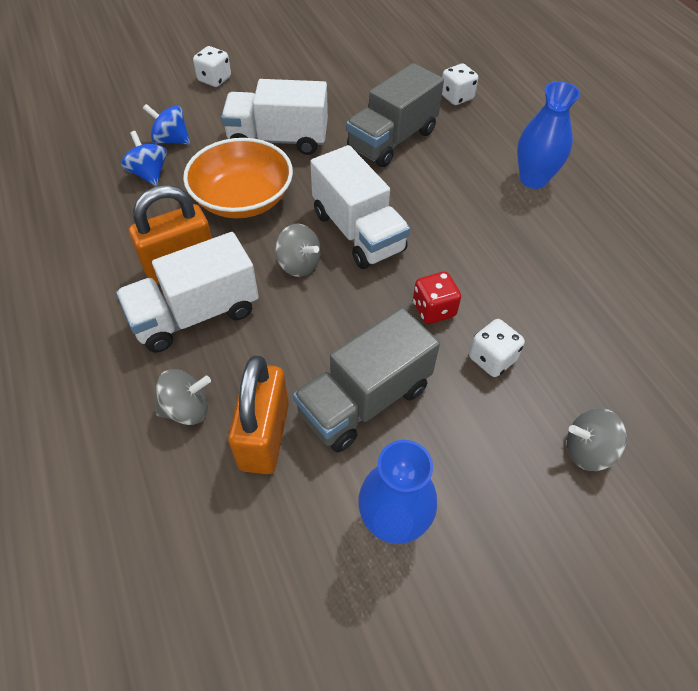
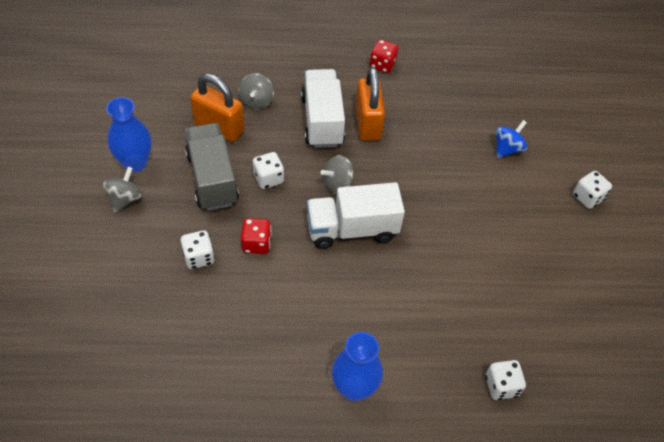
camera: 110 degrees right, 0 degrees up
blue spinning top [121,131,167,186] -> none
orange bowl [183,138,293,218] -> none
white truck [221,79,328,155] -> none
grey truck [346,63,444,167] -> none
grey spinning top [567,408,627,471] -> grey spinning top moved to [103,167,142,213]
none -> white dice [253,152,284,189]
none -> red dice [370,39,399,73]

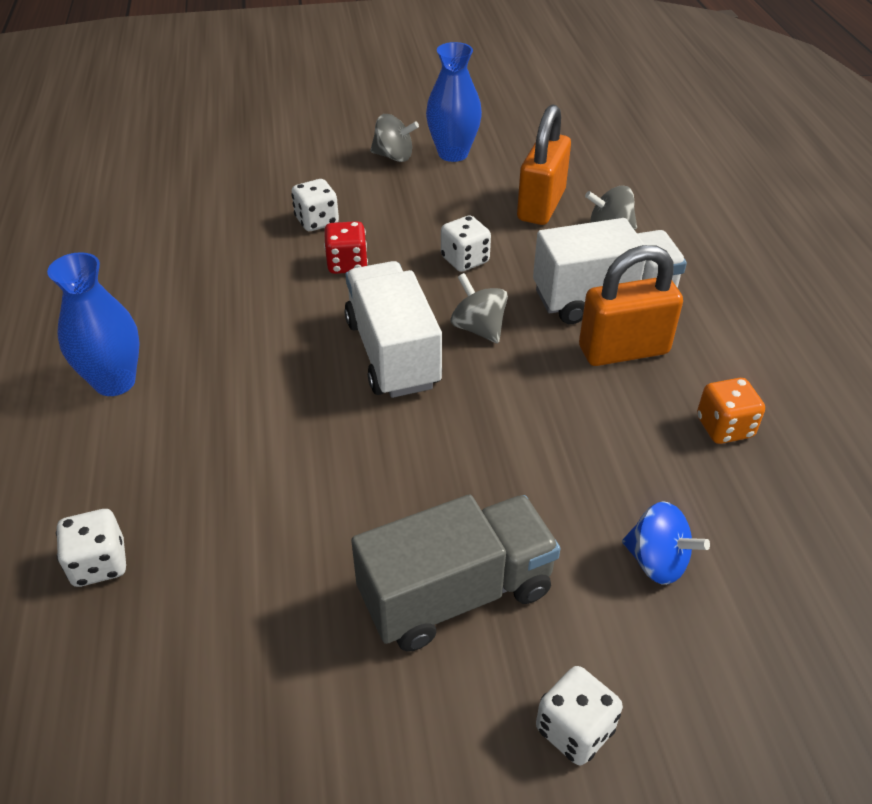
camera: 85 degrees right, 10 degrees down
grey truck [185,123,239,211] -> grey truck moved to [351,495,561,652]
red dice [370,39,399,73] -> none
none -> orange dice [697,378,765,444]

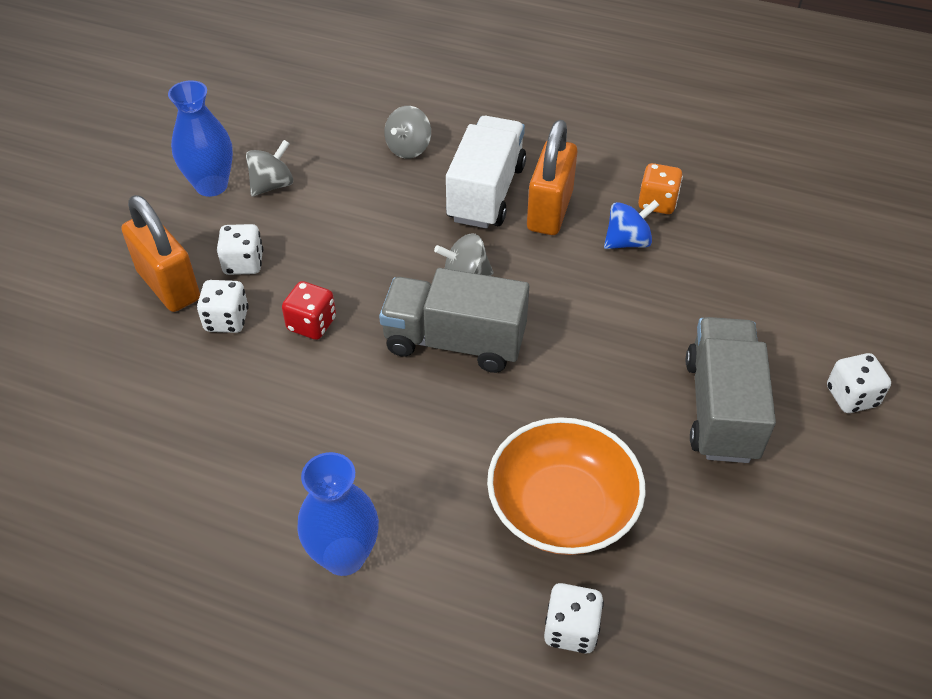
camera: 60 degrees left, 5 degrees up
white truck [344,261,442,398] -> grey truck [379,268,529,373]
grey spinning top [370,114,419,162] -> grey spinning top moved to [246,140,293,196]
white dice [441,215,491,272] -> white dice moved to [217,224,263,275]
orange padlock [517,104,571,225] -> orange padlock moved to [121,195,200,312]
blue spinning top [622,501,710,585] -> blue spinning top moved to [604,200,659,249]
none -> orange bowl [487,417,646,555]

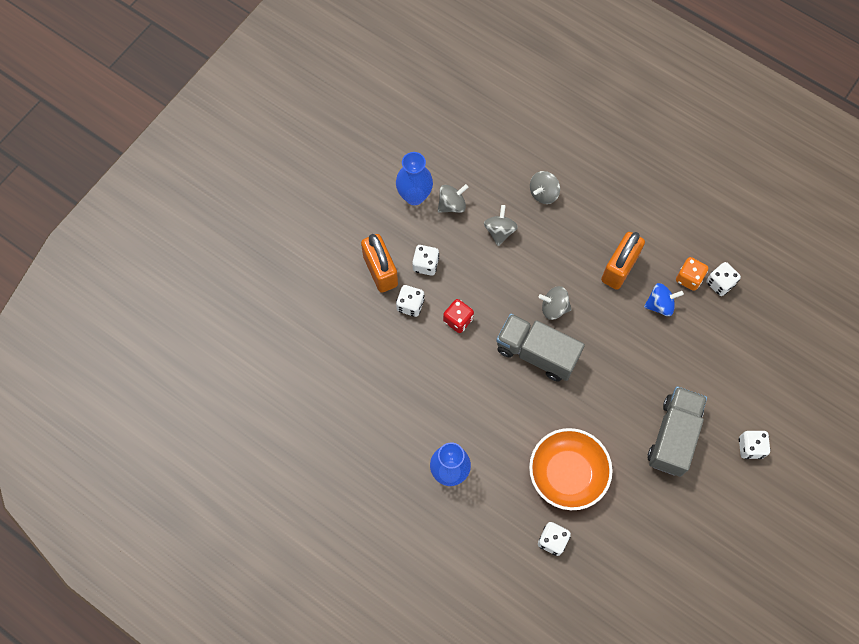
camera: 15 degrees right, 20 degrees up
white truck [446,116,526,229] -> none
none -> grey spinning top [484,205,518,246]
none -> white dice [706,262,741,296]

